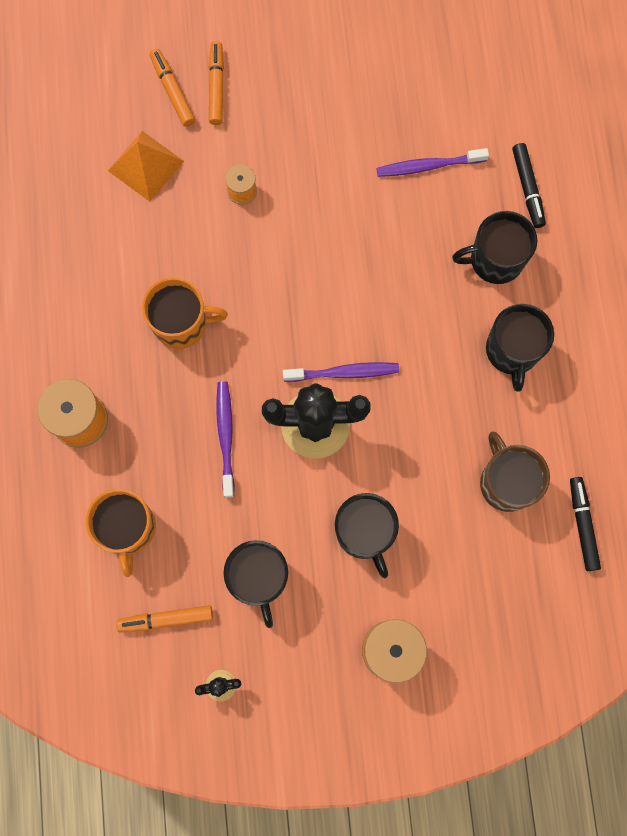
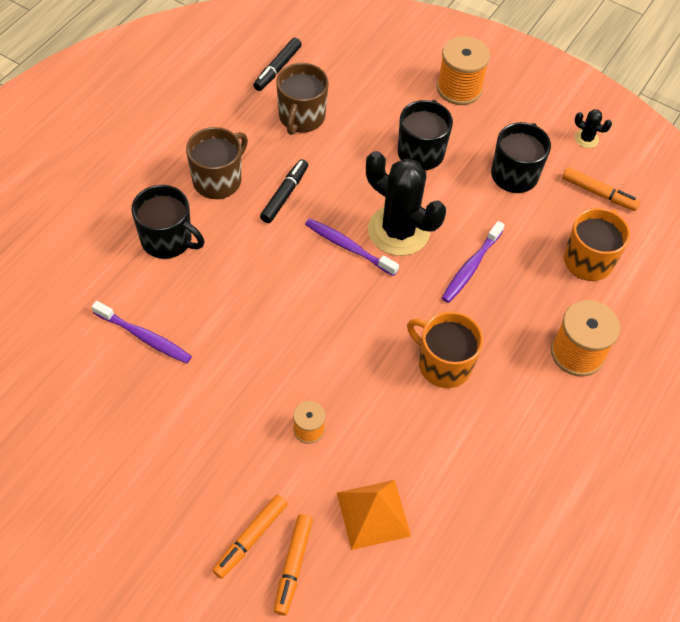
camera: 145 degrees left, 20 degrees down
black mug [486,304,554,391] -> brown mug [186,127,248,199]
black marker [512,143,546,228] -> black marker moved to [260,159,308,223]

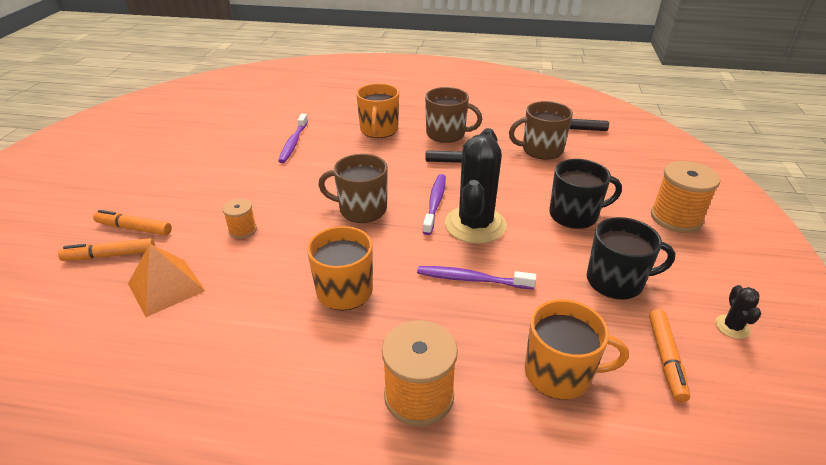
camera: 70 degrees right, 20 degrees down
black mug [131,185,204,259] -> orange mug [356,83,399,138]
none -> brown mug [318,154,388,223]

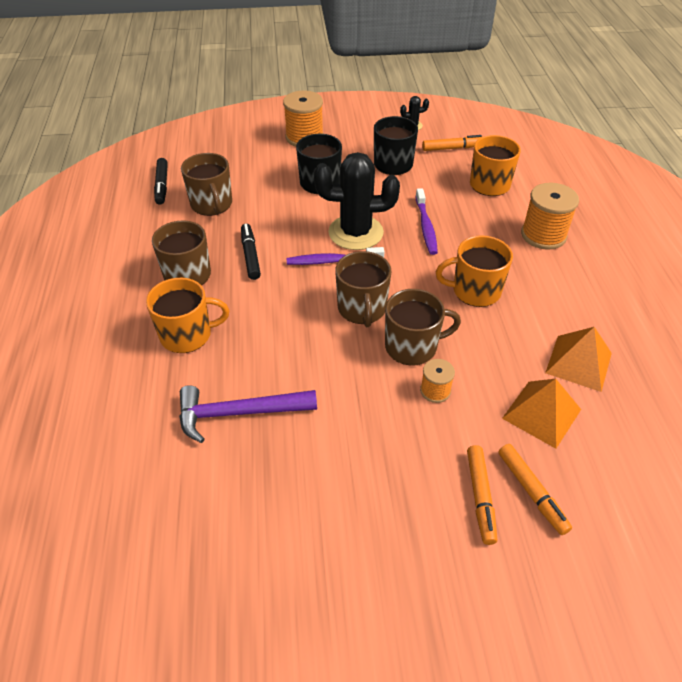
camera: 105 degrees left, 10 degrees up
purple toothbrush [278,114,308,163] -> purple hammer [179,385,317,443]
none -> brown mug [385,289,461,366]
none -> orange pyramid [545,327,612,392]

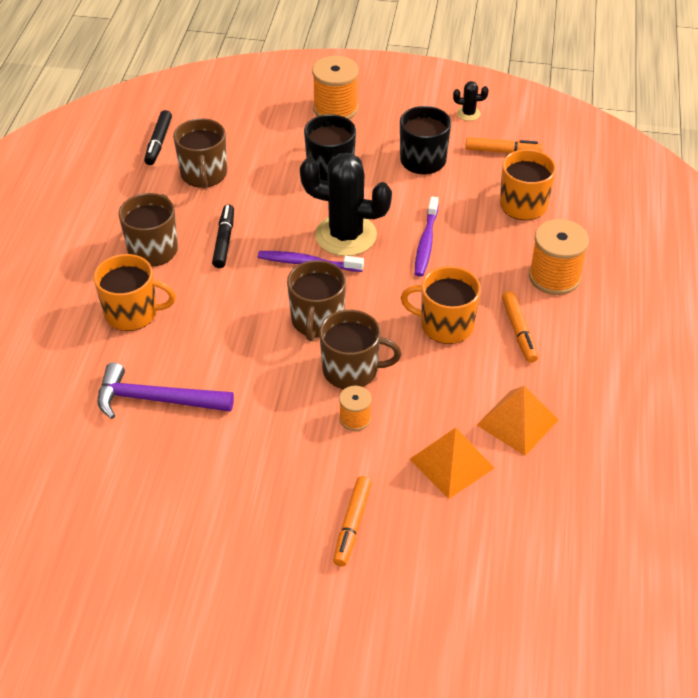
camera: 15 degrees right, 0 degrees up
orange marker [498,444,572,535] -> orange marker moved to [502,291,538,363]

